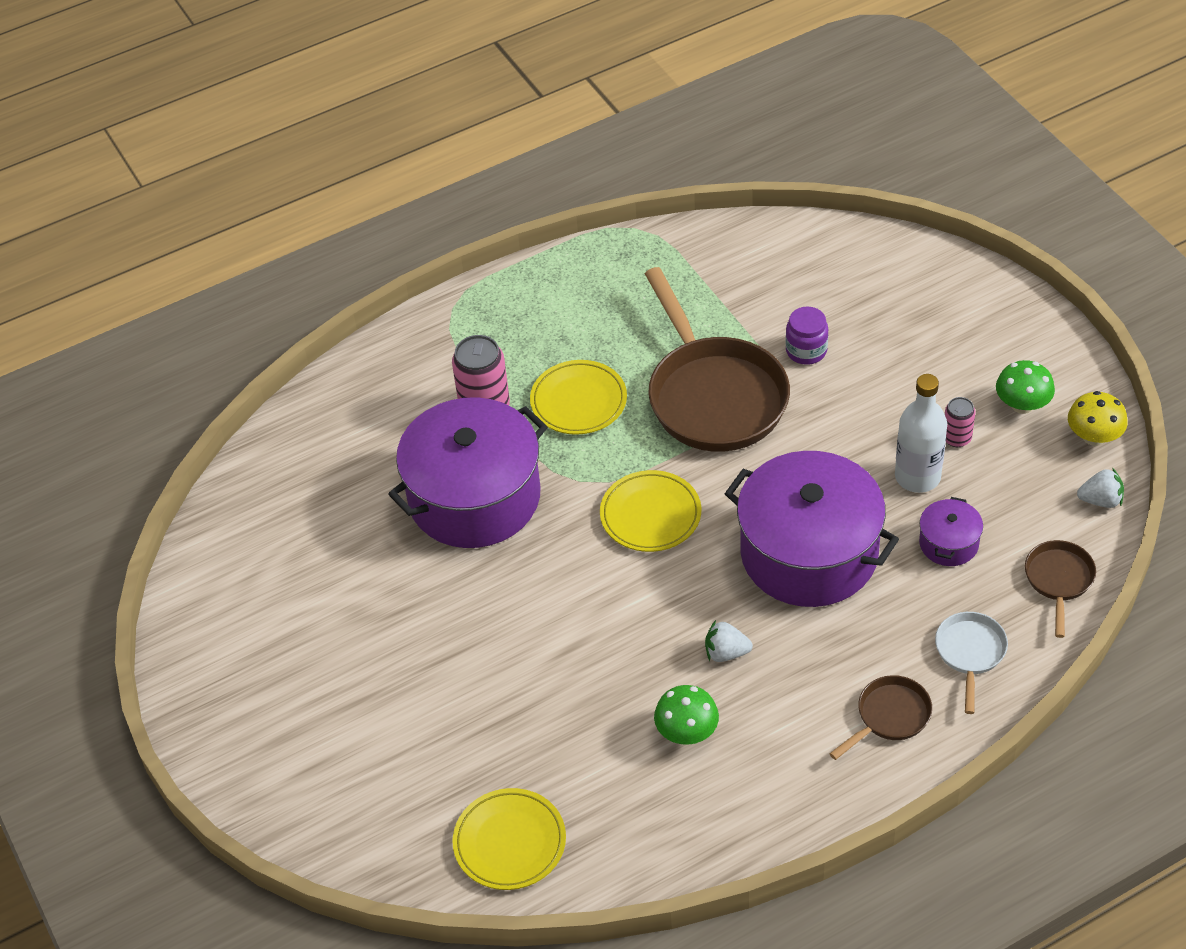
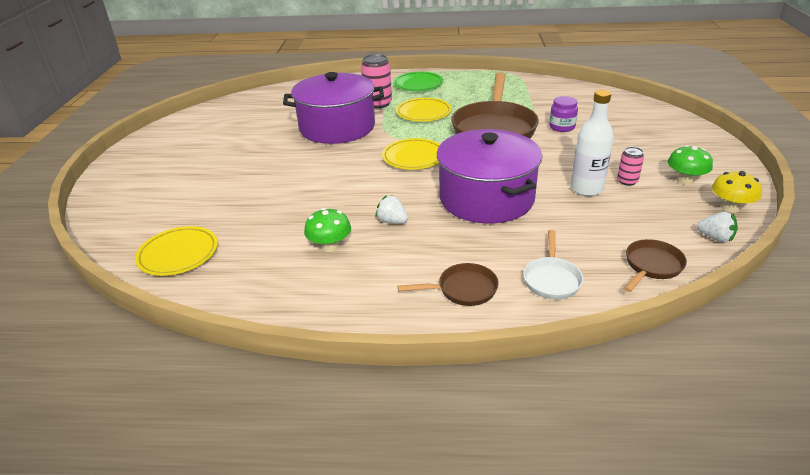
camera: 30 degrees right, 15 degrees down
purple pot [919,497,983,566] -> none
white pan [935,612,1008,714] -> white pan turned 150 degrees clockwise [523,230,583,299]
none -> green plate [393,72,444,91]

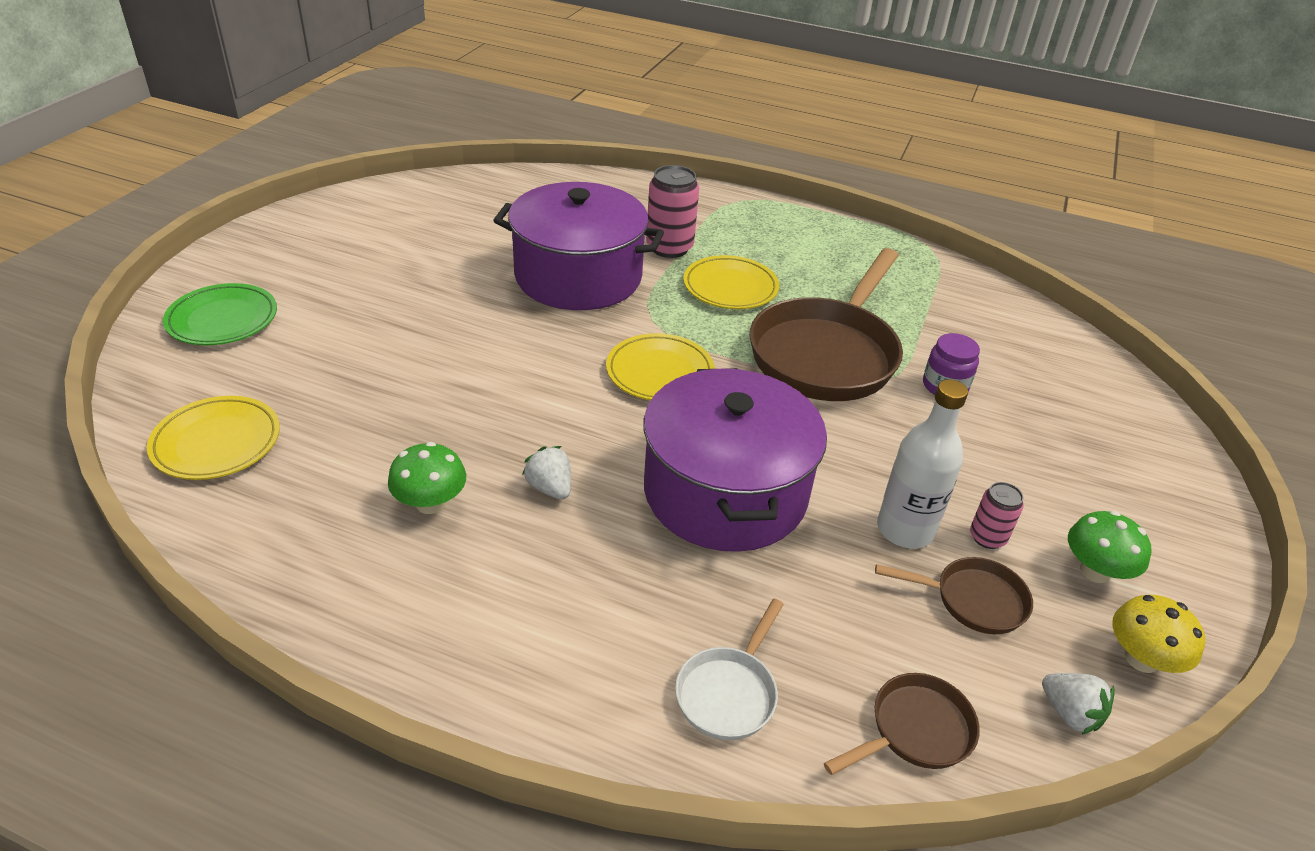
camera: 15 degrees right, 5 degrees up
green plate [393,72,444,91] -> green plate moved to [163,283,277,345]
brown pan [398,263,499,306] -> brown pan moved to [875,557,1033,634]

